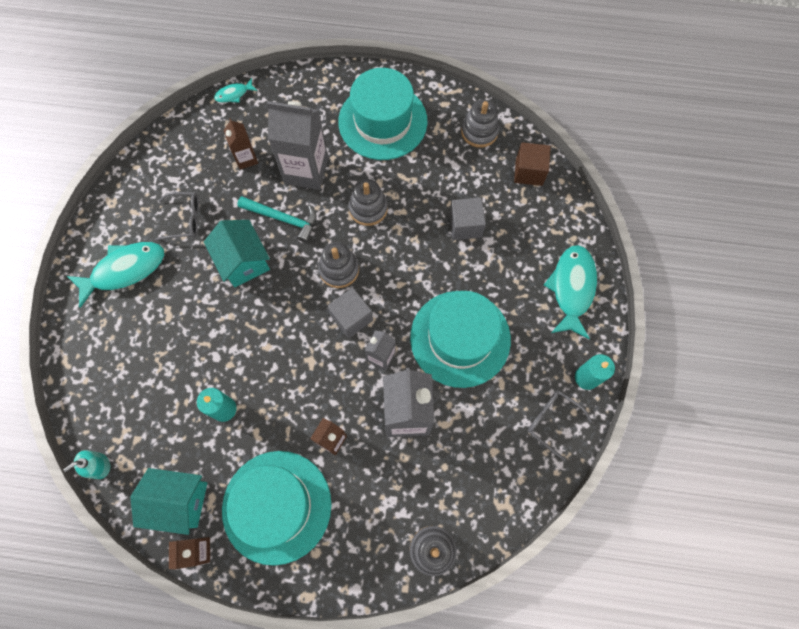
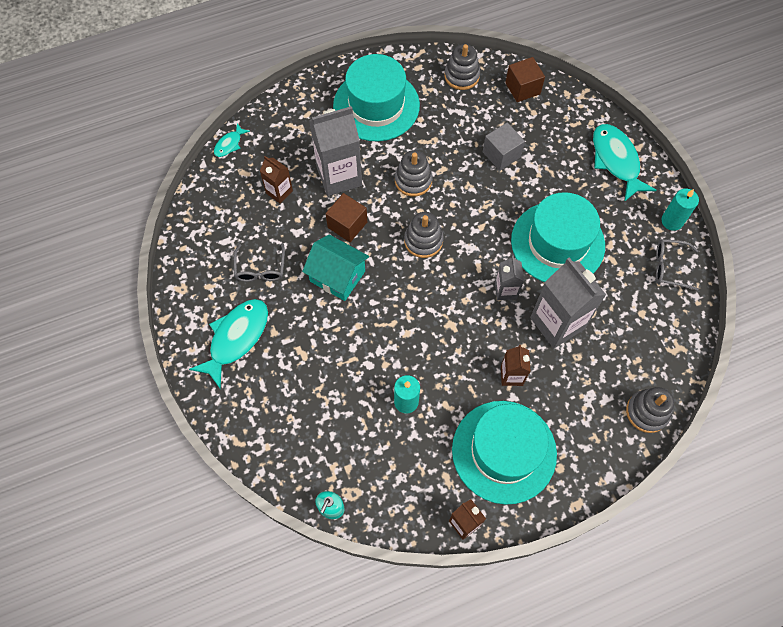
camera: 30 degrees left, 5 degrees down
turquoise house [130,468,207,535] -> none
grey glasses [155,192,199,240] -> grey glasses turned 120 degrees clockwise [234,243,285,282]
turquoise hammer [237,196,317,243] -> brown cube [326,193,367,242]
grey cube [327,288,373,338] -> none

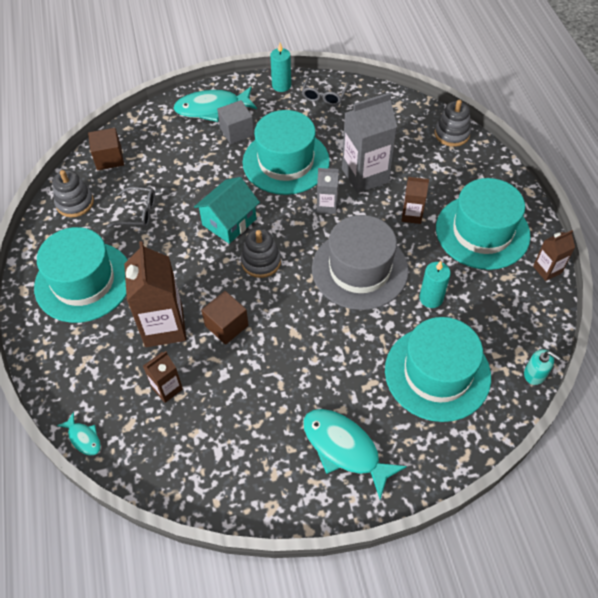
camera: 80 degrees left, 10 degrees down
grey glasses [234,243,285,282] -> grey glasses moved to [107,187,155,228]
turquoise house [302,235,369,301] -> turquoise house moved to [194,177,260,244]
grey carton [309,106,362,196] -> brown carton [124,241,186,347]
grey stacking toy [395,150,433,197] -> none
grey cube [483,123,525,171] -> grey cube moved to [217,100,254,144]
none -> grey hat [312,215,408,310]
none -> turquoise hat [385,317,491,422]

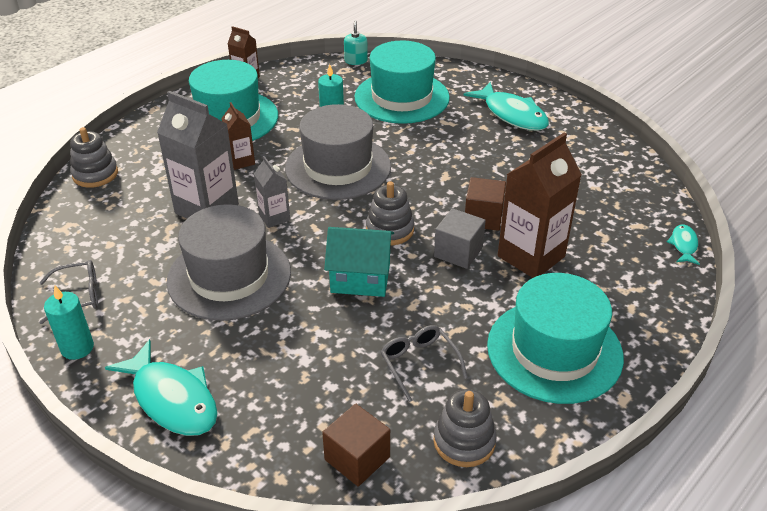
camera: 125 degrees left, 15 degrees down
brown carton [143,351,183,403] -> none
grey cube [217,100,254,144] -> grey cube moved to [434,208,486,269]
turquoise hat [243,110,330,195] -> grey hat [167,204,291,321]
turquoise fish [303,409,407,499] -> turquoise fish turned 45 degrees counterclockwise [463,82,549,131]

